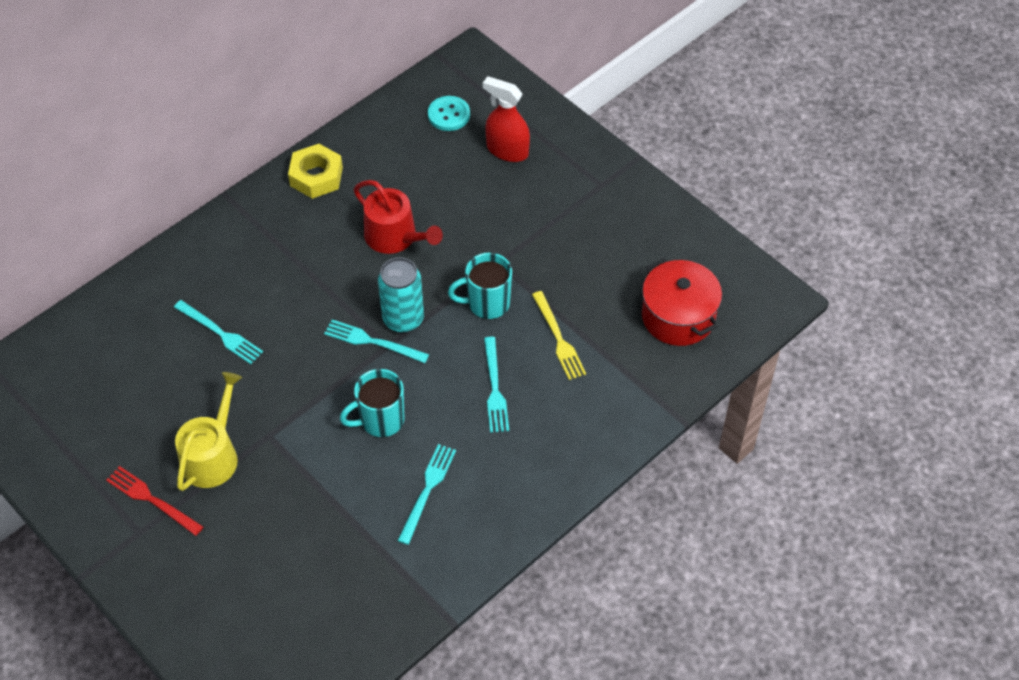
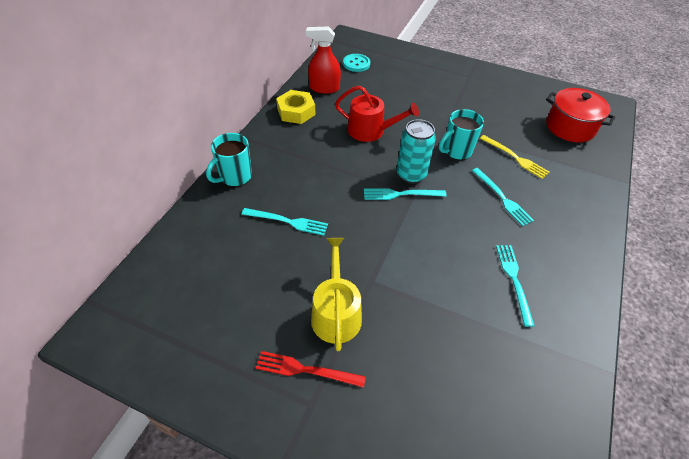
camera: 25 degrees left, 5 degrees down
turquoise mug [340,369,405,437] -> turquoise mug moved to [206,133,252,187]
red spray bottle [483,76,530,162] -> red spray bottle moved to [306,27,341,94]

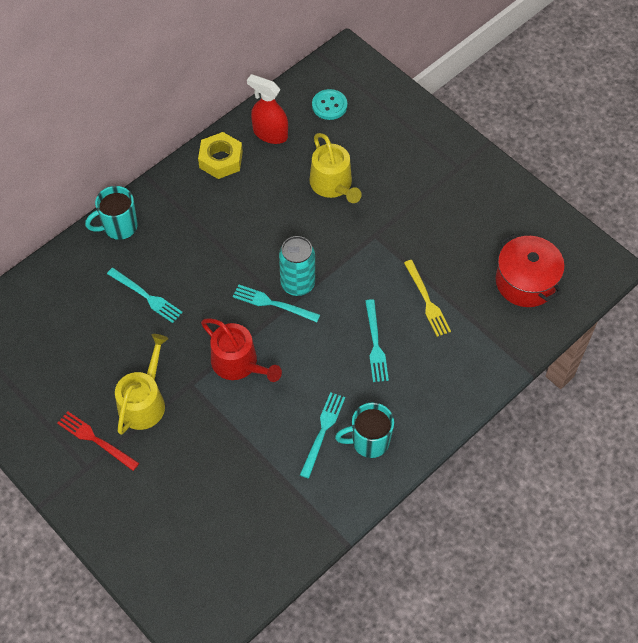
camera: 25 degrees right, 10 degrees up
red watering can [335,85,419,142] -> red watering can moved to [201,318,282,382]
turquoise mug [439,109,484,160] -> turquoise mug moved to [335,402,394,458]
none -> yellow watering can [309,133,362,203]

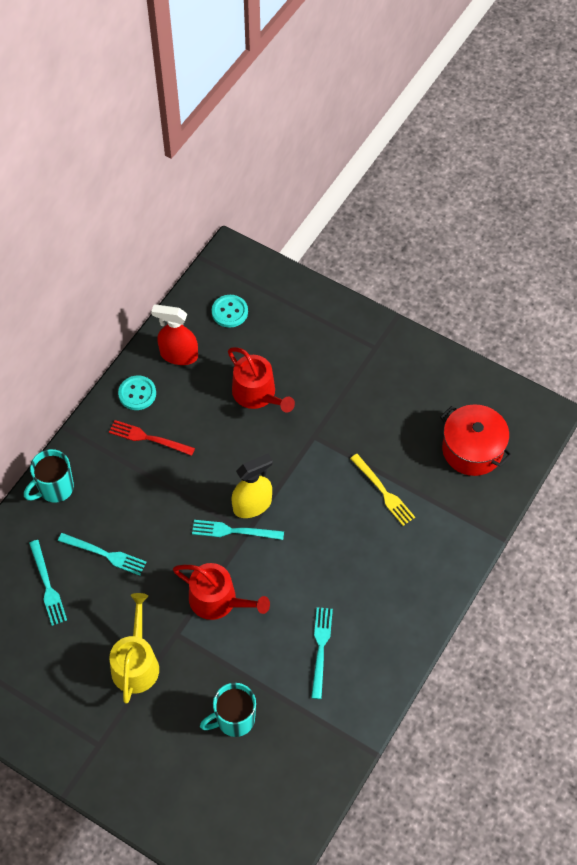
camera: 15 degrees left, 0 degrees up
red fork [57,411,139,471] -> red fork moved to [109,420,195,456]
yellow nut [198,132,243,179] -> turquoise button [118,375,156,410]
turquoise can [279,236,315,296] -> yellow spray bottle [232,454,273,518]
yellow watering can [309,133,362,203] -> red watering can [228,347,295,413]
turquoise mug [335,402,394,458] -> turquoise mug moved to [200,683,256,737]
turquoise fork [365,299,389,382] -> turquoise fork moved to [29,540,67,626]

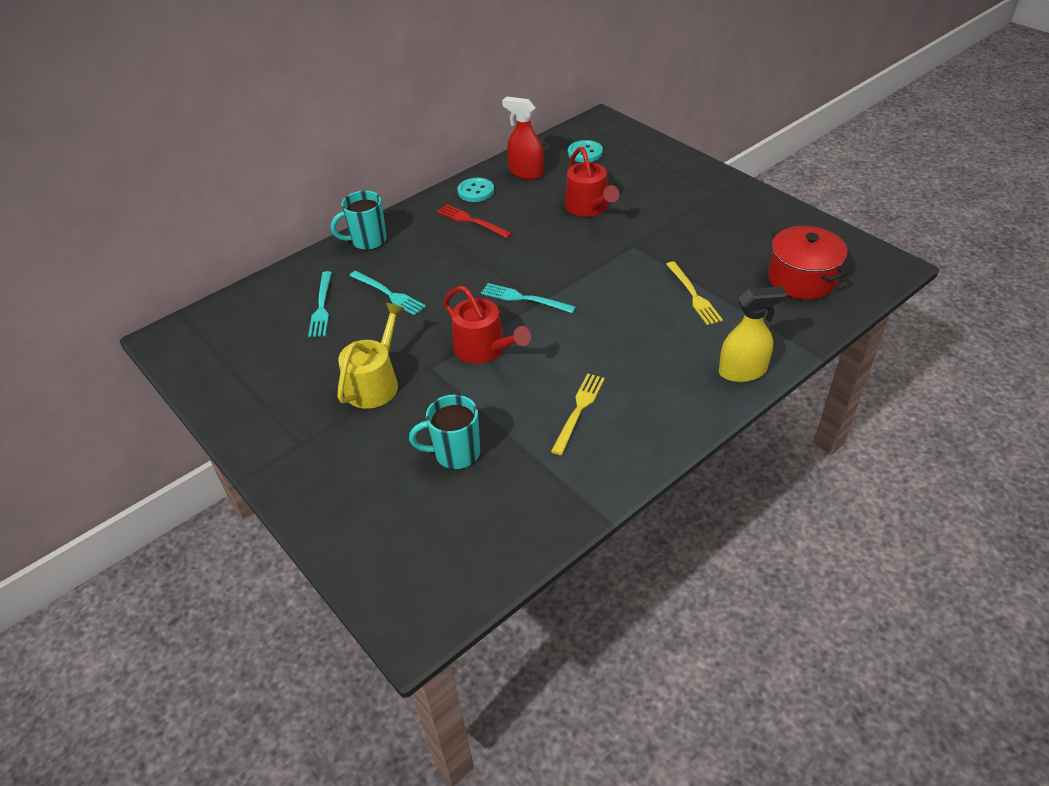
camera: 20 degrees right, 15 degrees down
yellow spray bottle [232,454,273,518] -> yellow spray bottle moved to [719,286,787,382]
turquoise fork [311,607,333,699] -> yellow fork [551,373,605,455]

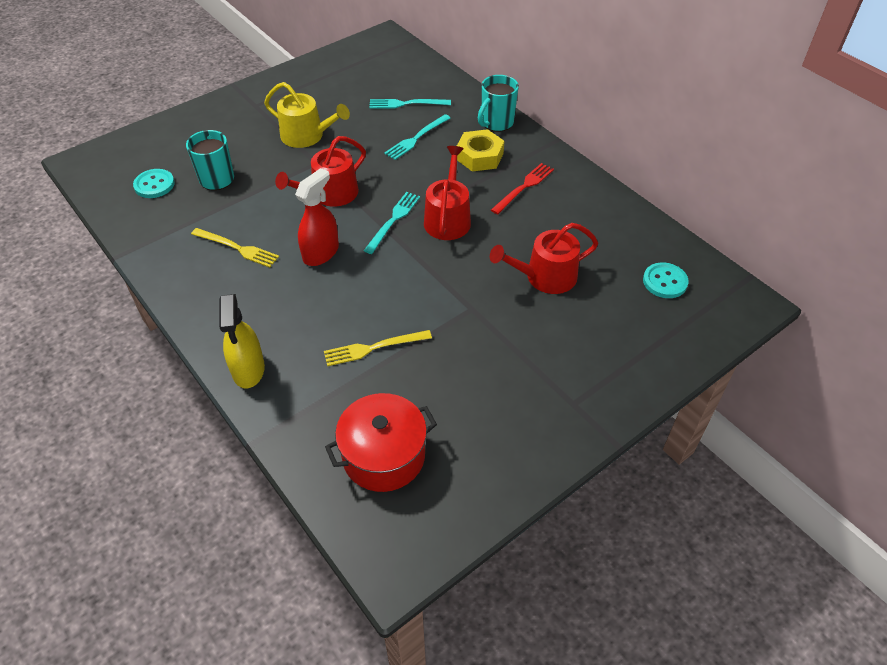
camera: 90 degrees right, 5 degrees up
turquoise mug [331,191,387,250] -> turquoise mug turned 120 degrees counterclockwise [478,75,519,132]
turquoise button [457,178,494,202] -> turquoise button moved to [133,169,175,198]
red spray bottle [502,97,544,180] -> red spray bottle moved to [295,168,339,266]
none -> red watering can [424,146,471,240]
none -> yellow nut [457,129,504,172]

